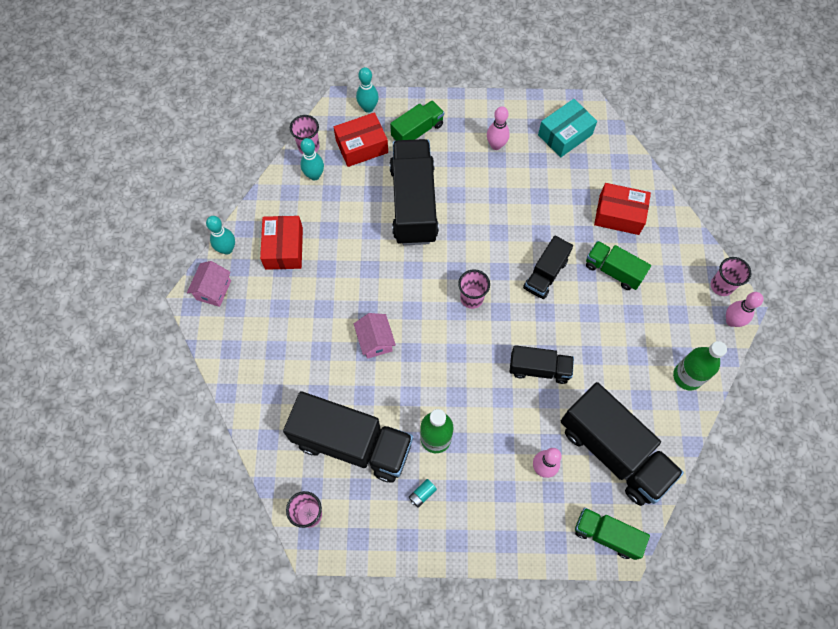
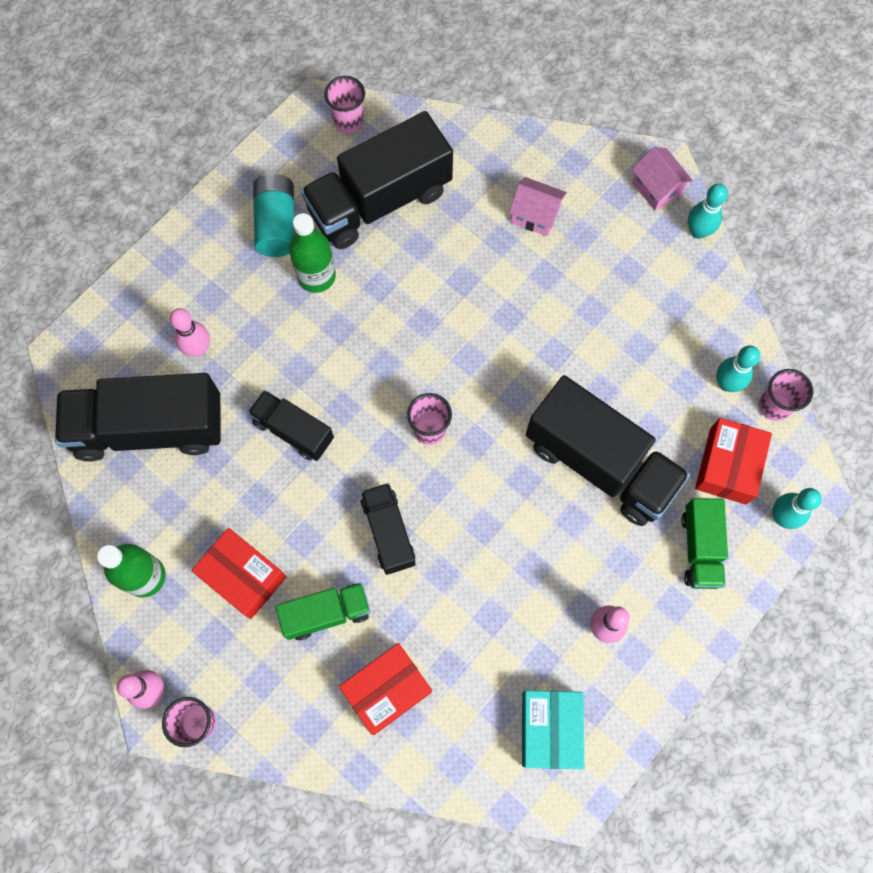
camera: 130 degrees right, 5 degrees up
red box [260,216,303,270] -> red box moved to [191,528,286,619]
pink house [354,313,396,359] -> pink house moved to [509,177,567,236]
turquoise battery [409,479,437,508] -> turquoise battery [253,174,295,257], size x2.27
black truck [510,345,574,384] -> black truck turned 75 degrees clockwise [248,390,334,461]
green truck [575,508,650,560] -> none

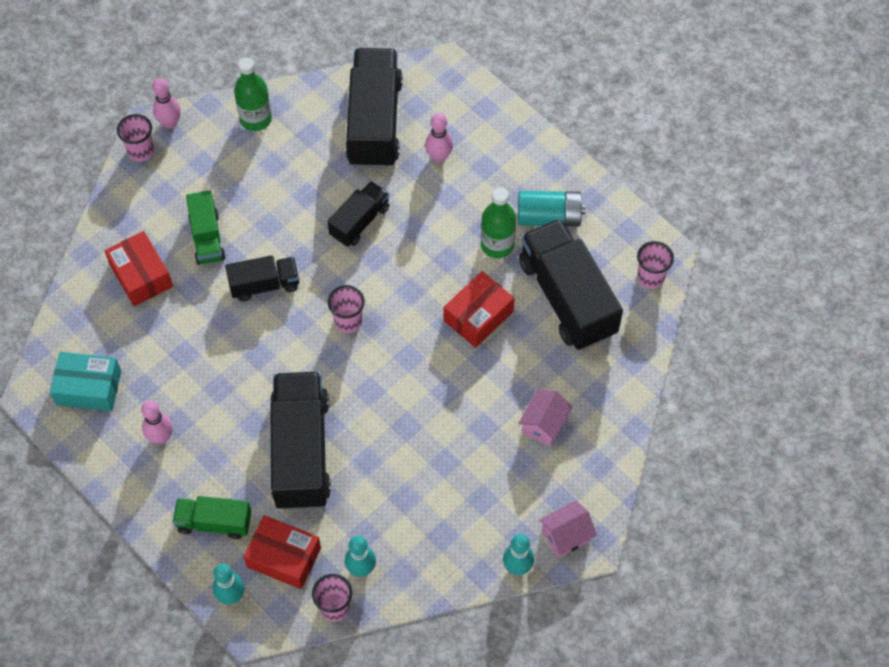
camera: 95 degrees right, 10 degrees down
red box [191,528,286,619] -> red box moved to [444,271,515,348]
black truck [526,375,690,526] -> black truck turned 135 degrees clockwise [270,371,331,510]

